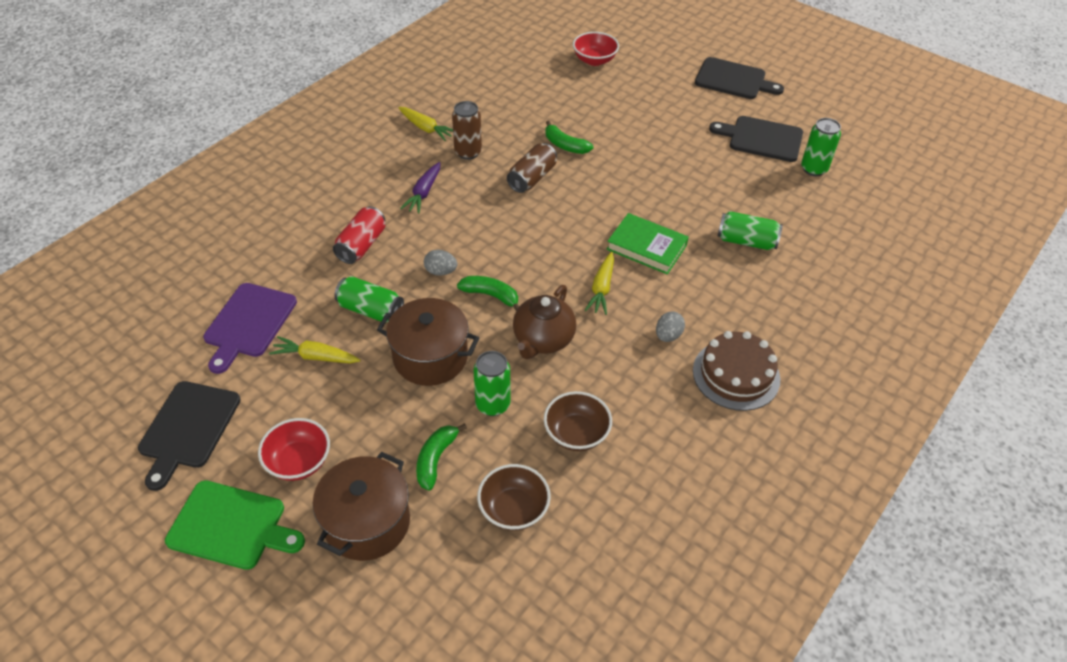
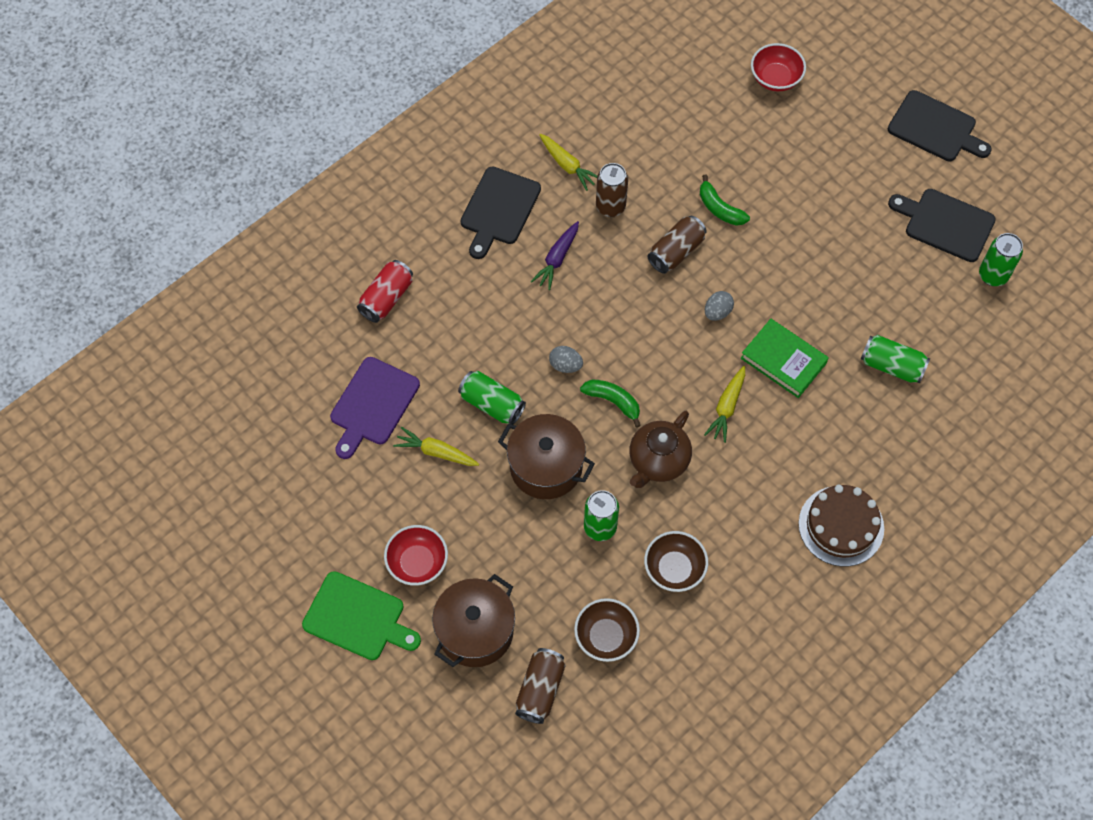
camera: 10 degrees right, 15 degrees up
black cutting board [138,381,241,491] -> black cutting board moved to [460,167,541,259]
red can [333,206,385,264] -> red can moved to [357,260,413,323]
green banana [416,423,467,491] -> none
grey egg [656,311,685,342] -> grey egg moved to [705,291,734,321]
none -> brown can [515,648,566,724]

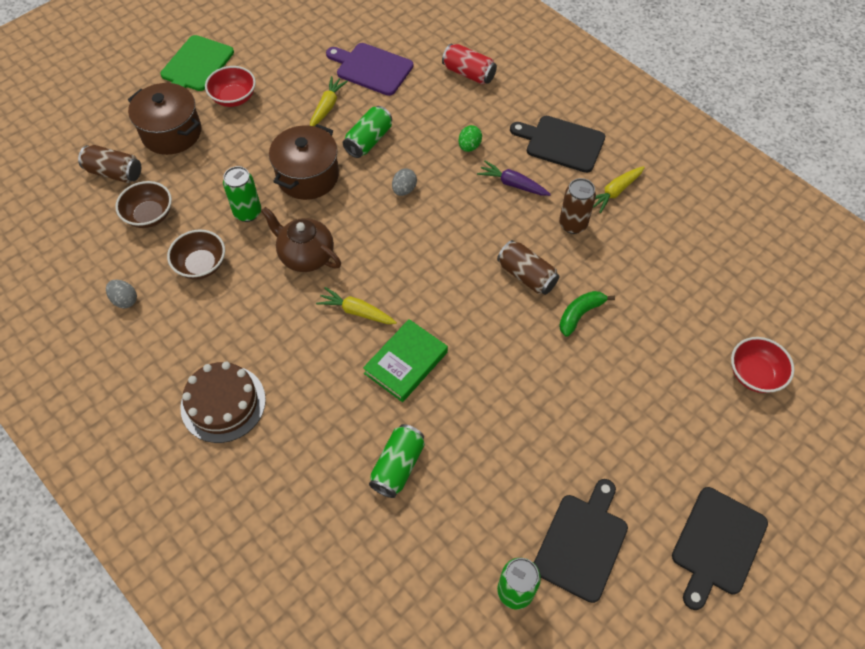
camera: 90 degrees right, 5 degrees down
green banana [580,379,641,428] -> none
grey egg [705,291,734,321] -> grey egg moved to [106,280,137,308]
none -> green egg [459,125,482,152]

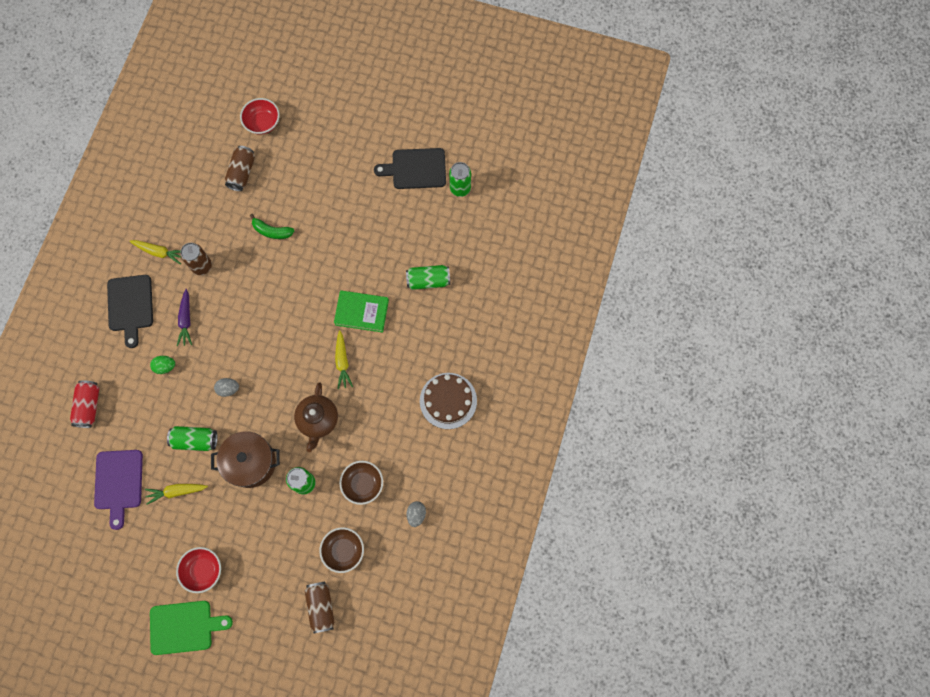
camera: 120 degrees left, 15 degrees up
brown pot [128,83,201,155] -> none
brown can [497,240,559,295] -> brown can moved to [225,146,255,191]
black cutting board [672,487,768,610] -> none

